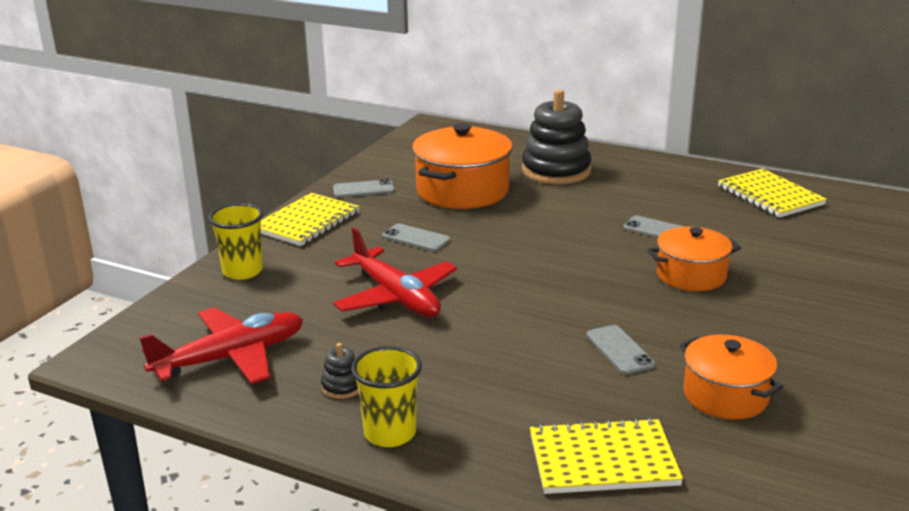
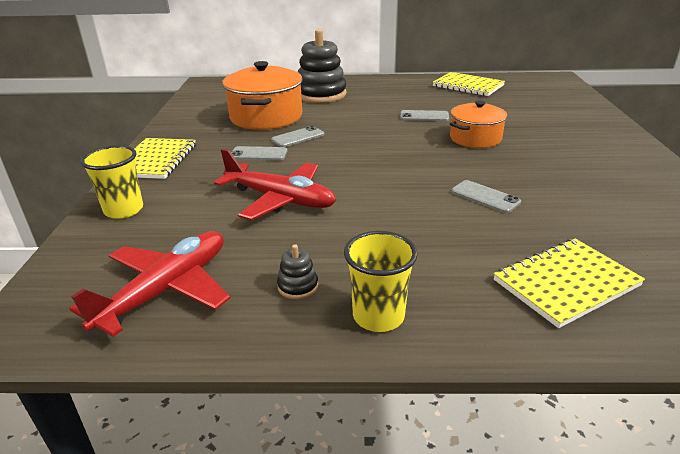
camera: 25 degrees left, 5 degrees up
grey phone [333,179,395,198] -> grey phone moved to [271,126,325,147]
orange pot [680,335,783,420] -> none

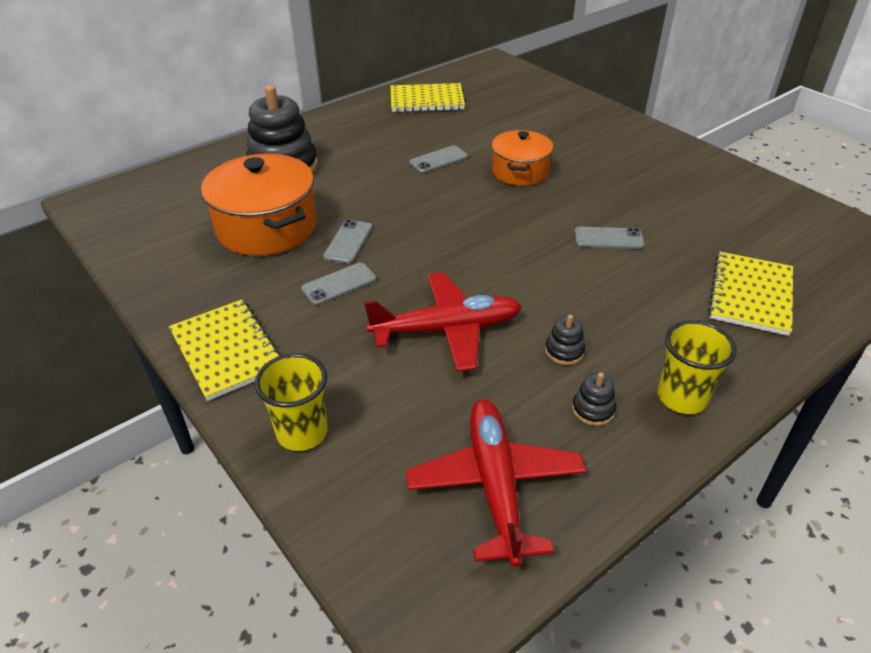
camera: 40 degrees left, 10 degrees up
none -> black stacking toy [545,315,585,365]

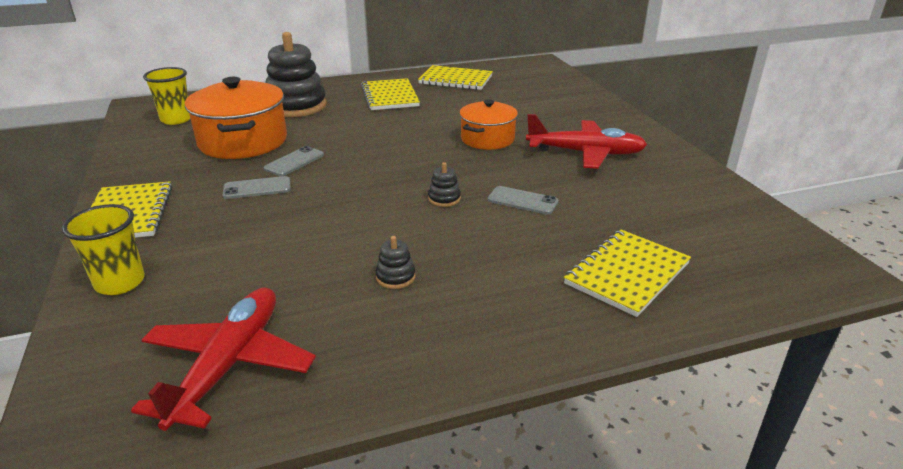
camera: 20 degrees right, 10 degrees down
red plane [364,272,522,372] -> red plane moved to [526,114,647,169]
grey phone [409,145,468,173] -> none
black stacking toy [572,372,616,426] -> black stacking toy moved to [428,162,461,207]
yellow cup [658,320,737,414] -> yellow cup moved to [143,67,190,125]
none -> yellow notebook [361,78,420,110]

